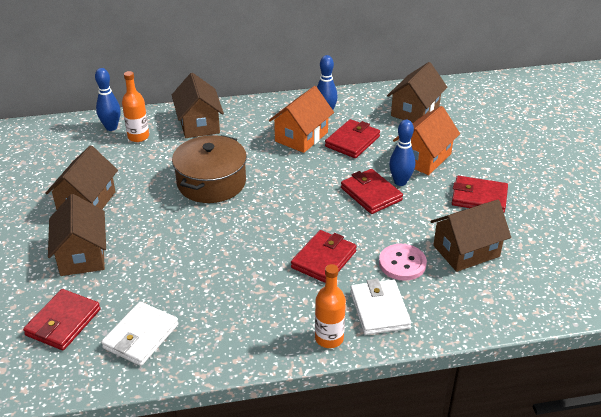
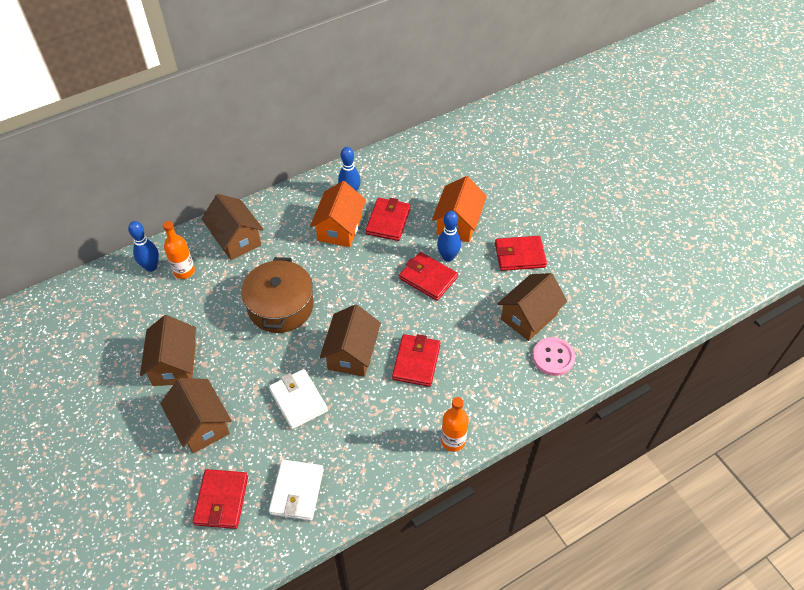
camera: 20 degrees left, 15 degrees up
white wallet [350,279,411,335] -> white wallet moved to [269,369,328,429]
pink button [379,244,427,281] -> pink button moved to [533,337,575,376]
brown house [387,62,447,123] -> brown house moved to [320,304,381,377]

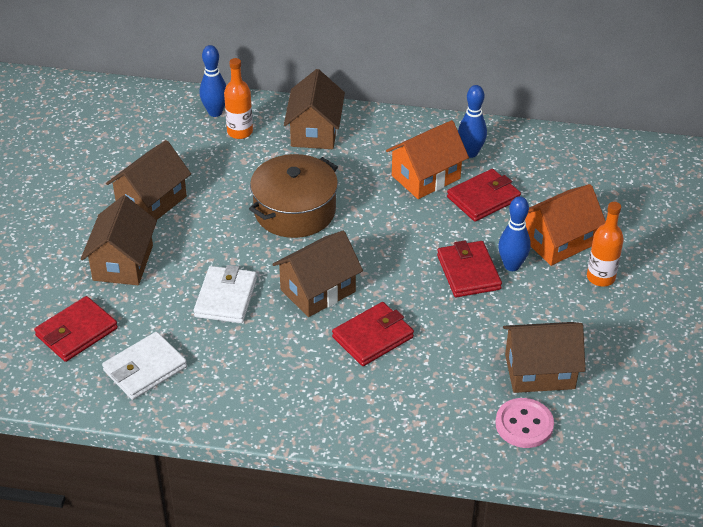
camera: 40 degrees right, 10 degrees down
orange bottle [441,397,469,452] -> orange bottle moved to [587,202,624,286]
red wallet [495,236,547,271] -> none

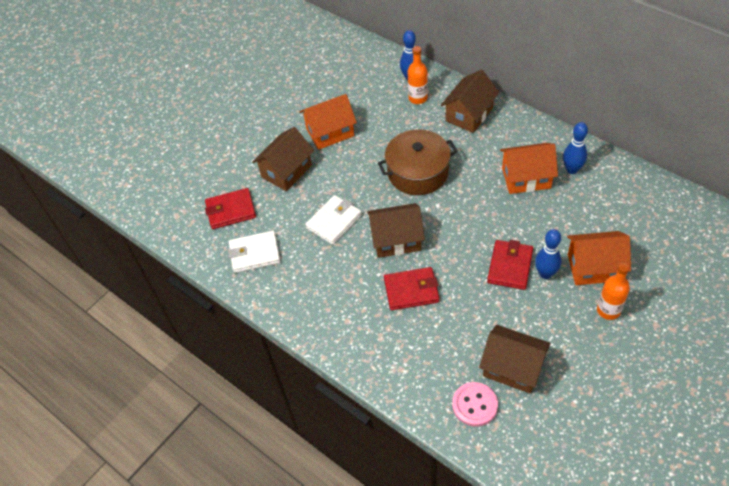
camera: 35 degrees right, 10 degrees up
brown house [106,140,191,220] -> orange house [299,94,357,150]
red wallet [447,169,521,222] -> none

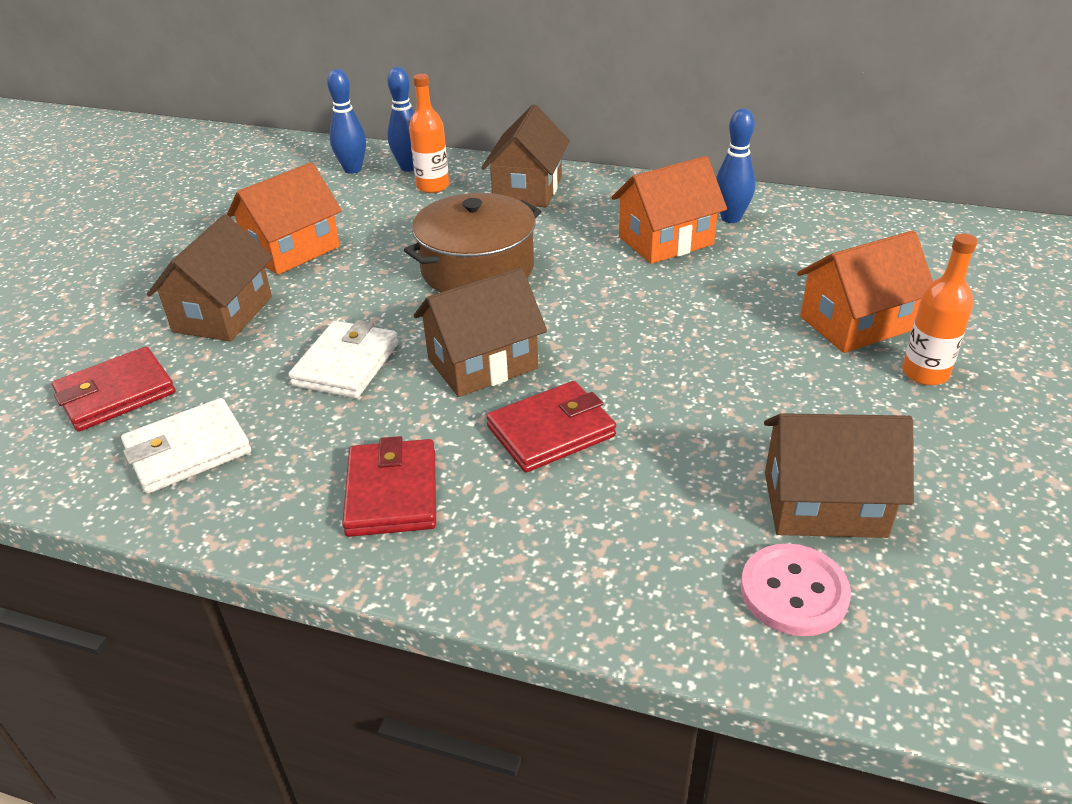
camera: 25 degrees left, 15 degrees down
red wallet [487,240,533,290] -> red wallet moved to [342,436,436,537]
blue bowling pin [535,229,561,279] -> blue bowling pin moved to [327,69,366,174]

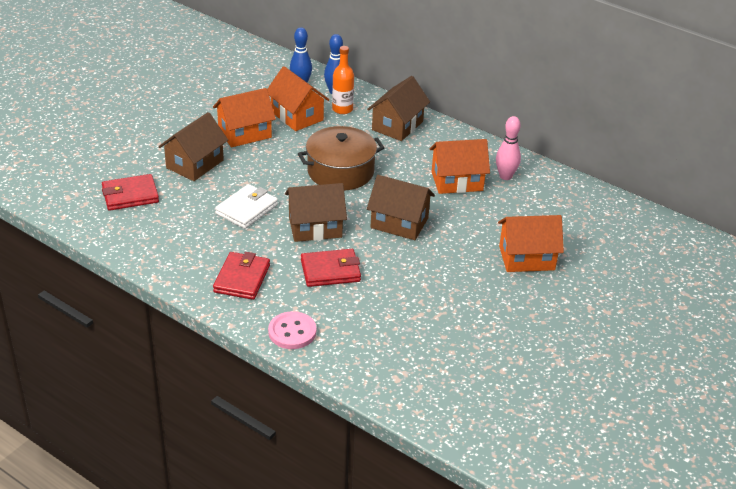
camera: 15 degrees right, 0 degrees up
white wallet [121,398,251,494] -> none
blue bowling pin [716,108,756,223] -> pink bowling pin [496,116,521,180]
pink button [741,544,851,636] -> pink button moved to [268,311,316,349]
brown house [764,413,914,538] -> brown house moved to [367,175,435,240]
orange bottle [902,234,978,385] -> none
none -> orange house [267,66,329,131]

